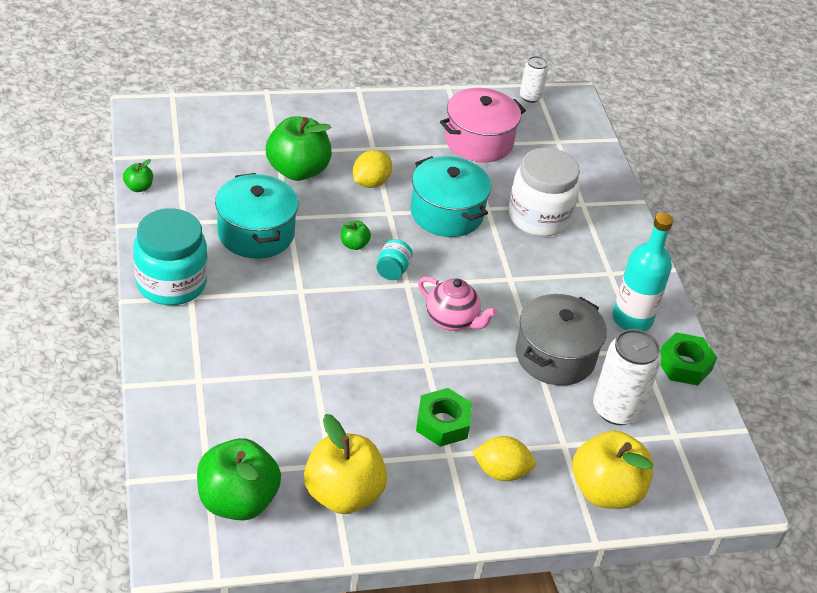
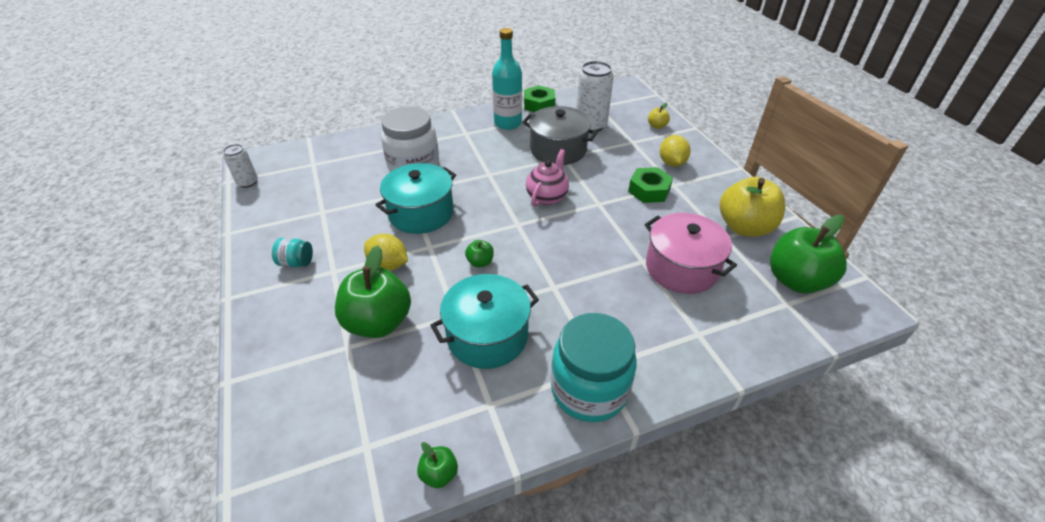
camera: 95 degrees left, 0 degrees up
turquoise jar [376,239,413,280] -> turquoise jar moved to [272,238,313,267]
pink pot [440,88,526,163] -> pink pot moved to [645,213,737,294]
yellow apple [573,430,654,509] -> yellow apple [648,102,670,129], size x0.44

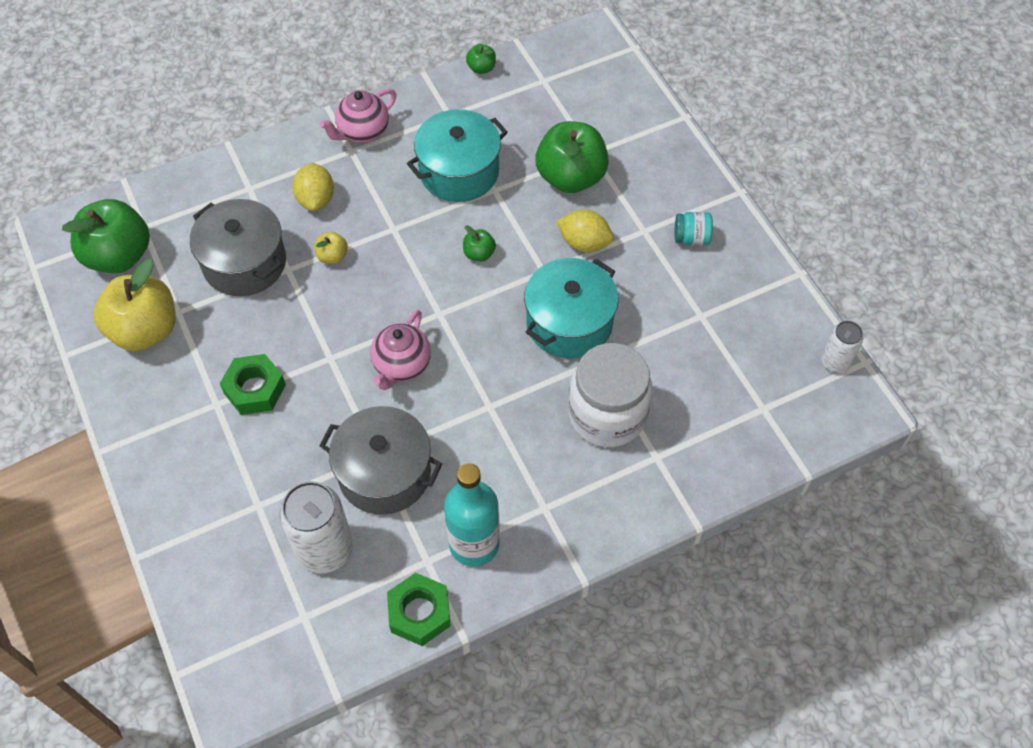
camera: 175 degrees right, 15 degrees up
turquoise jar [551,313,637,422] -> pink teapot [319,89,396,143]
pink pot [645,213,737,294] -> grey pot [190,199,286,296]
yellow apple [648,102,670,129] -> yellow apple moved to [314,232,348,264]
yellow lemon [660,135,691,167] -> yellow lemon moved to [292,163,334,211]

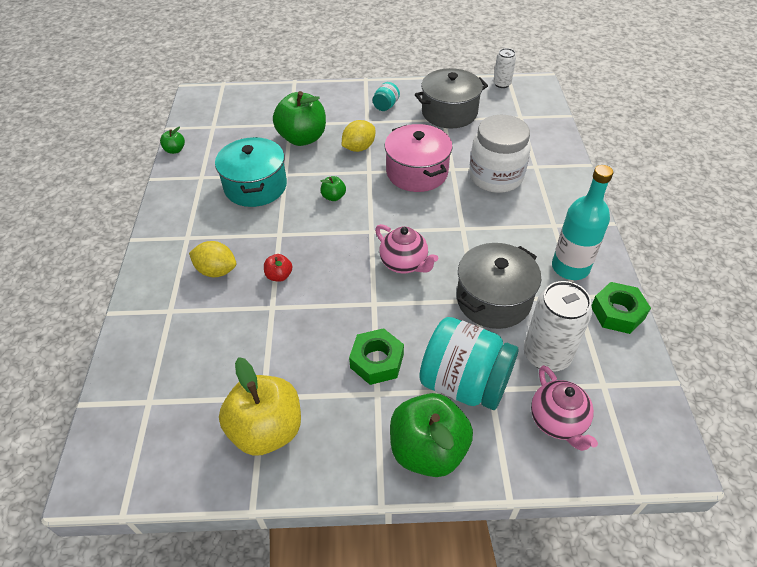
camera: 65 degrees left, 10 degrees down
green apple [62,199,150,273] -> green apple moved to [390,393,473,477]
grey pot [190,199,286,296] -> grey pot moved to [415,68,488,128]
yellow apple [314,232,348,264] -> red apple [264,254,292,282]
pink teapot [319,89,396,143] -> pink teapot moved to [531,365,598,451]
turquoise pot [524,258,619,358] -> pink pot [385,124,452,192]
none -> turquoise jar [419,317,518,410]

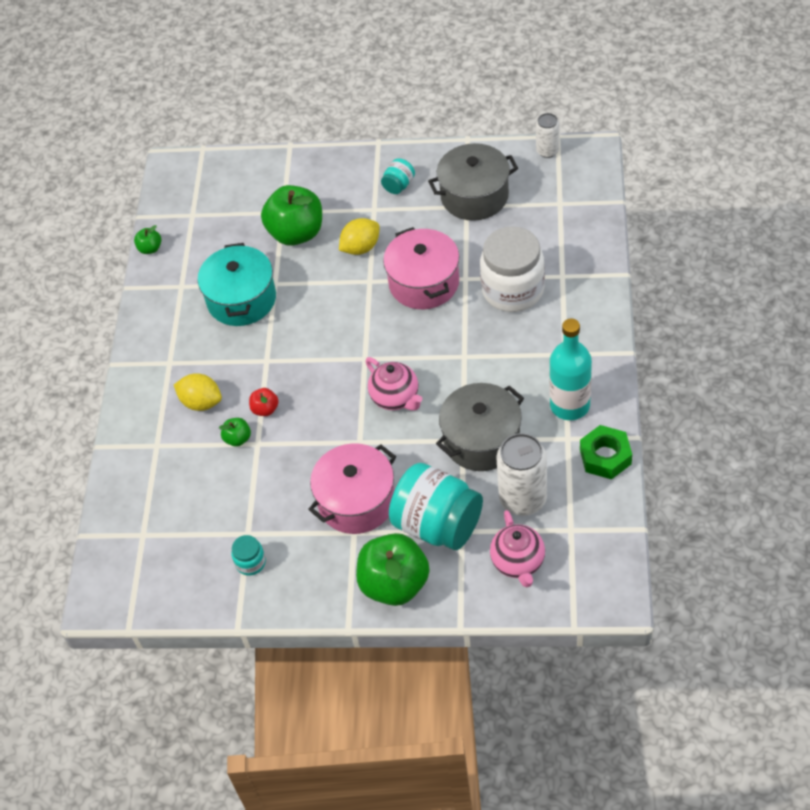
camera: 10 degrees right, 5 degrees up
yellow apple [219,357,301,456] -> turquoise jar [231,535,266,576]
green apple [321,176,346,201] -> green apple moved to [219,418,251,447]
green nut [349,328,404,385] -> pink pot [308,443,396,534]

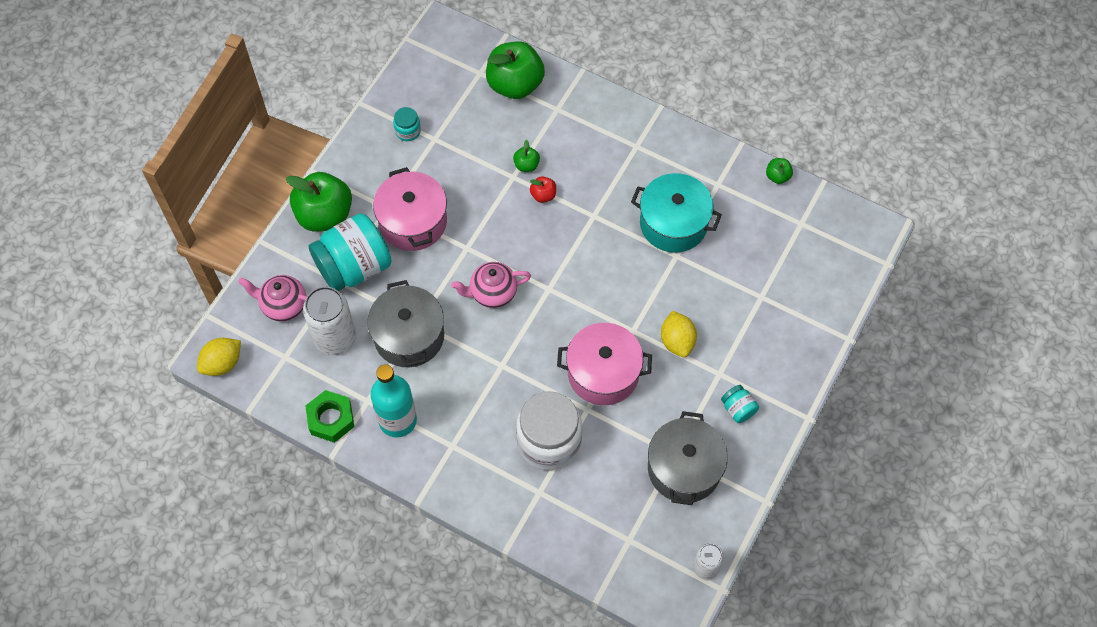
camera: 110 degrees right, 10 degrees up
yellow lemon [174,373,222,411] -> yellow lemon moved to [197,338,241,376]
green apple [261,185,322,246] -> green apple moved to [486,41,545,99]

